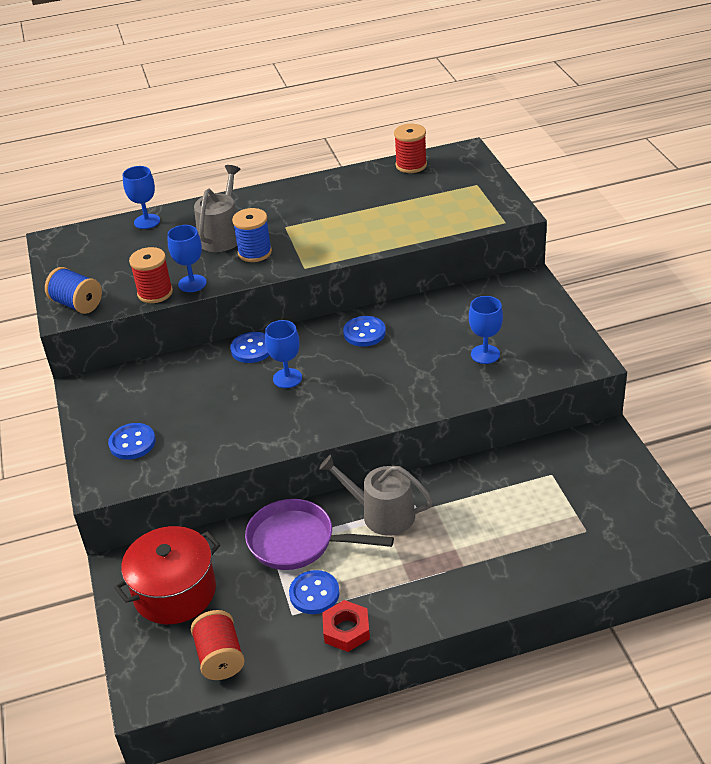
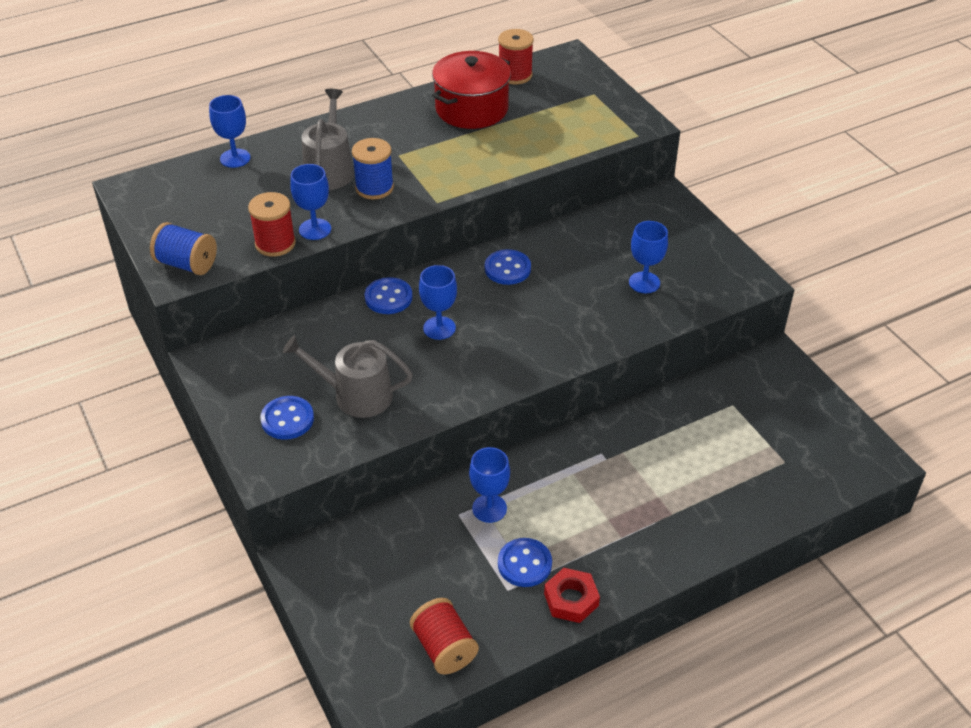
camera: 15 degrees left, 5 degrees up
red pot [114,526,220,624] -> red pot moved to [432,51,511,129]
purple pan [245,499,394,570] -> blue goblet [469,447,510,523]
grey watering can [319,455,433,536] -> grey watering can moved to [283,335,413,418]

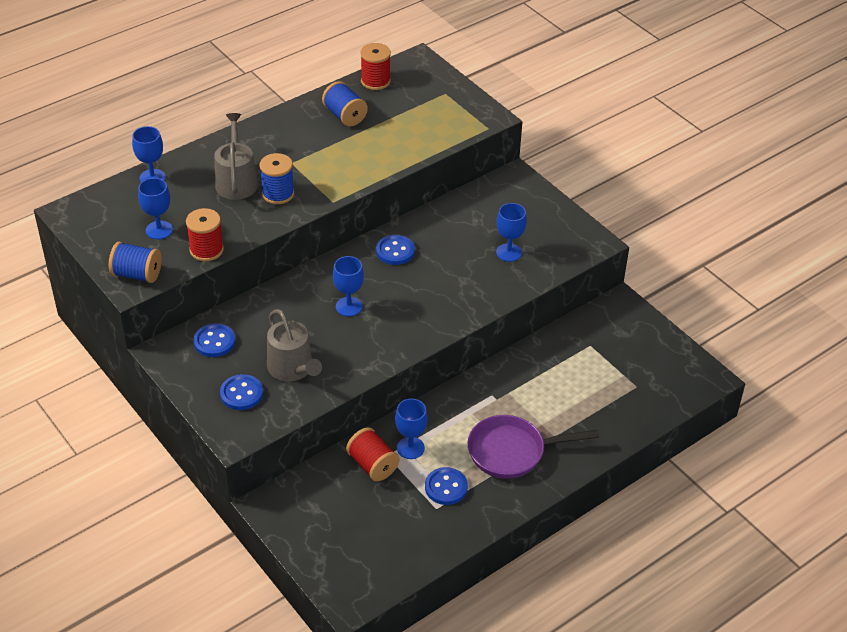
camera: 10 degrees left, 0 degrees up
grey watering can [283,335,413,418] -> grey watering can turned 120 degrees counterclockwise [267,309,322,381]
blue goblet [290,164,331,240] -> blue goblet moved to [138,178,173,239]
blue button [365,277,412,314] -> blue button moved to [194,323,235,357]
red spool [410,598,479,675] -> red spool moved to [346,427,400,481]
red pot [432,51,511,129] -> blue spool [322,81,368,127]
red nut [544,568,600,623] -> none
none -> purple pan [467,415,599,479]

